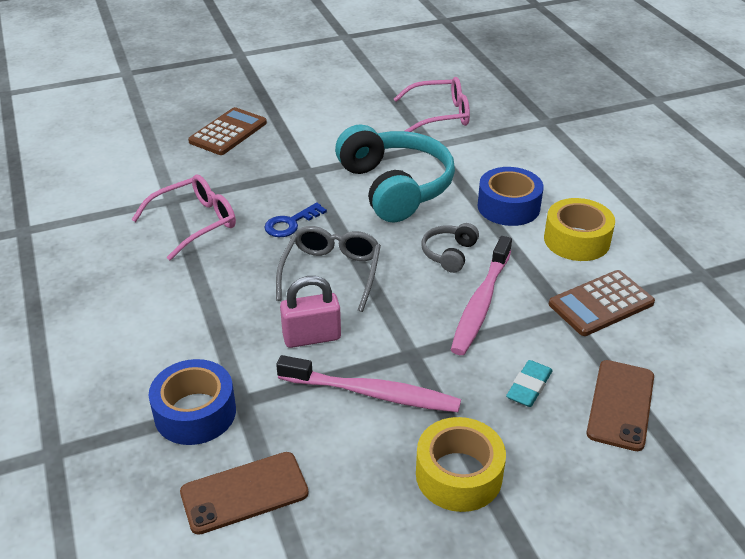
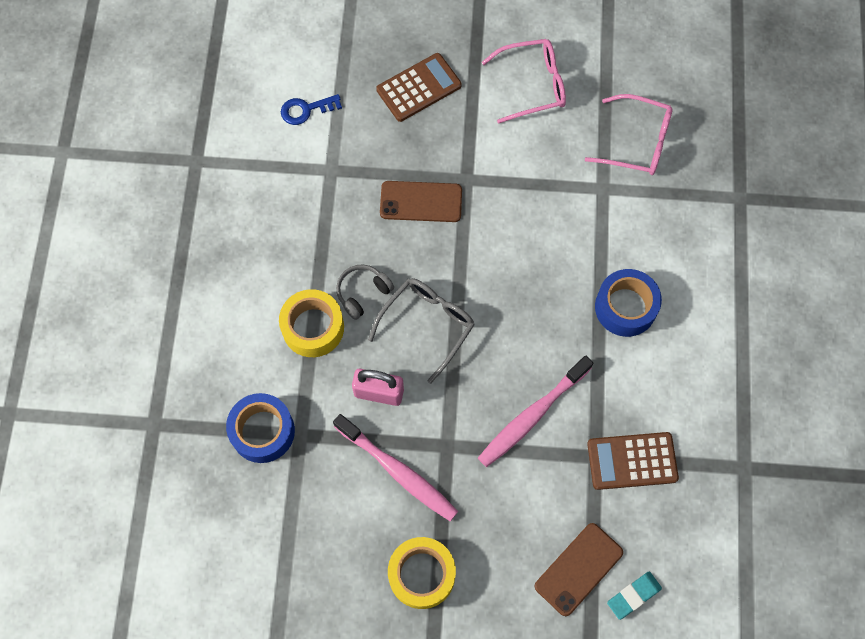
camera: 25 degrees right, 30 degrees up
pink glasses [131,175,236,261] -> pink glasses moved to [482,39,566,124]
brown phone [180,452,309,535] -> brown phone moved to [380,181,462,222]
blue key [264,203,327,237] -> blue key moved to [281,94,342,125]
turquoise headphones [335,124,455,223] -> none
grey headphones [421,223,479,273] -> grey headphones moved to [336,264,394,320]
turquoise eraser [506,360,553,407] -> turquoise eraser moved to [607,572,662,620]
yellow tape [544,198,615,261] -> yellow tape moved to [279,289,344,357]

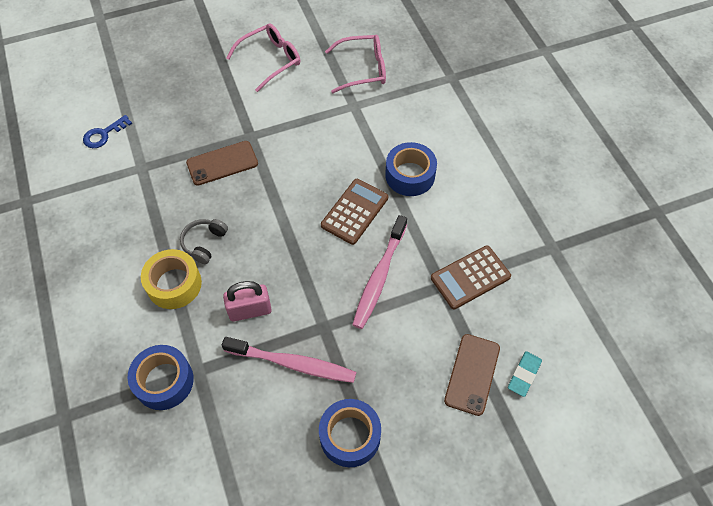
camera: 25 degrees left, 10 degrees down
grey glasses [368,278,475,384] -> none
brown calculator [376,53,462,122] -> brown calculator moved to [321,179,388,245]
yellow tape [388,537,456,609] -> blue tape [319,399,381,467]

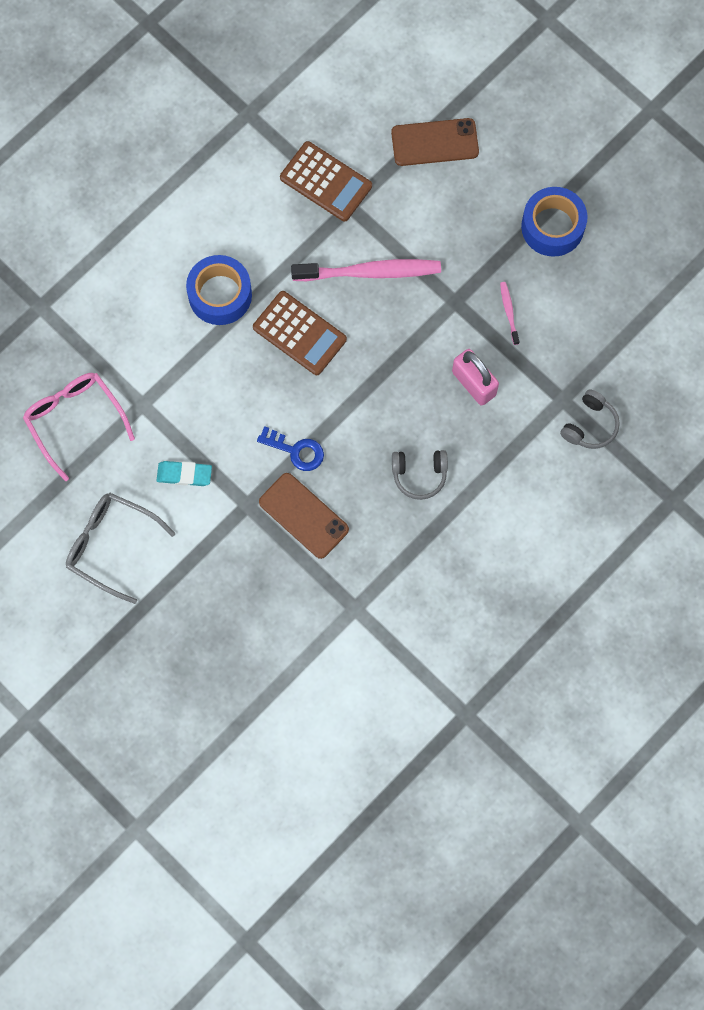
camera: 115 degrees left, 15 degrees up
blue key [83,115,132,148] -> blue key moved to [257,426,324,471]
blue tape [128,345,194,410] -> grey headphones [560,389,620,449]
yellow tape [141,249,202,309] -> none
pink toothbrush [222,337,356,383] -> pink toothbrush [500,282,520,345], size x0.45
pink glasses [226,24,300,92] -> grey glasses [66,492,175,604]
brown calculator [321,179,388,245] -> brown calculator turned 150 degrees counterclockwise [253,291,347,375]
turquoise eraser [508,351,542,397] -> turquoise eraser moved to [157,461,212,486]

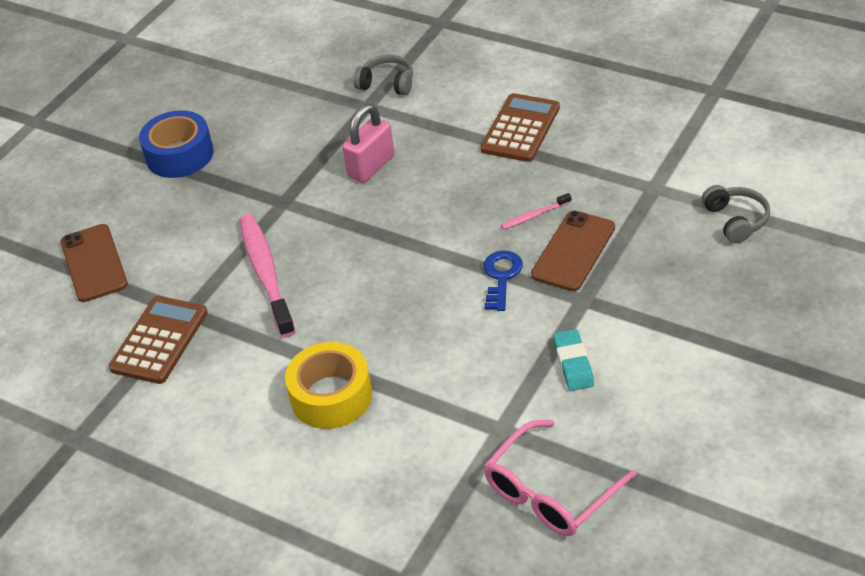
camera: 100 degrees left, 30 degrees down
grey glasses [66,492,175,604] -> none
blue tape [186,255,252,325] -> yellow tape [285,342,372,429]
brown calculator [253,291,347,375] -> brown calculator moved to [480,93,560,162]
grey headphones [392,450,448,500] -> grey headphones moved to [702,185,770,244]
pink toothbrush [500,282,520,345] -> pink toothbrush moved to [501,193,571,230]

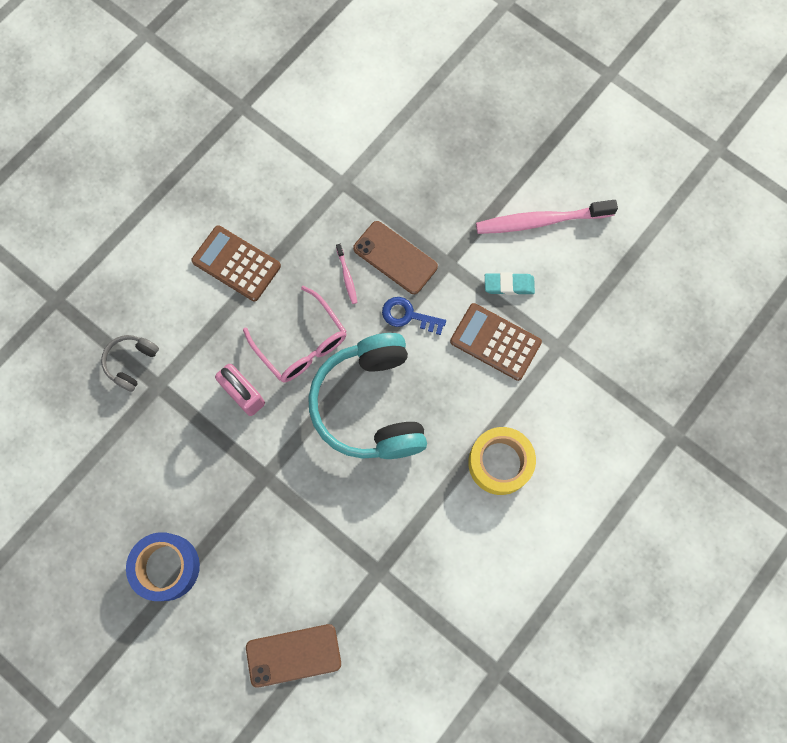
camera: 85 degrees left, 30 degrees up
brown calculator [109,296,208,384] -> brown calculator moved to [450,303,542,381]
pink toothbrush [239,214,296,338] -> pink toothbrush moved to [476,200,618,234]
pink glasses [484,420,637,536] -> pink glasses moved to [243,286,347,382]
grey headphones [702,185,770,244] -> none
none -> turquoise headphones [308,333,427,459]

